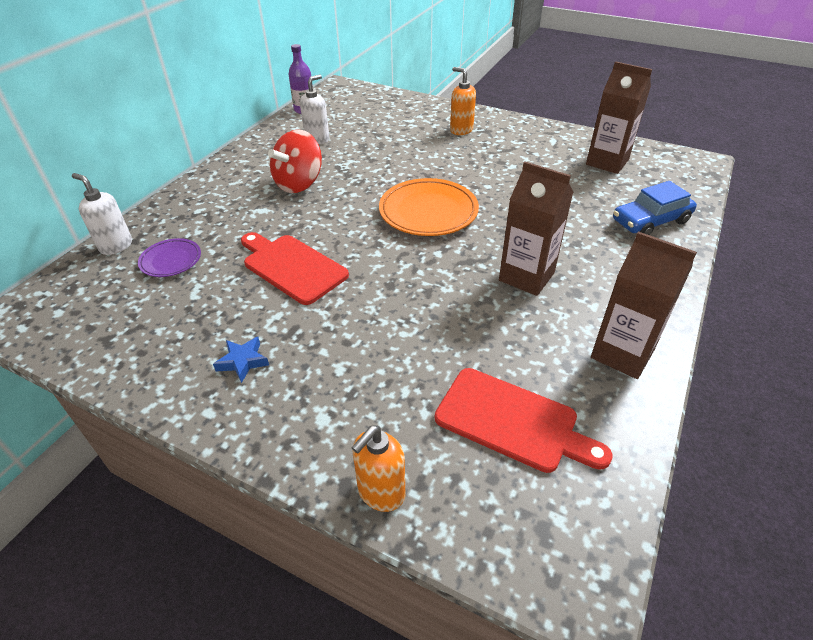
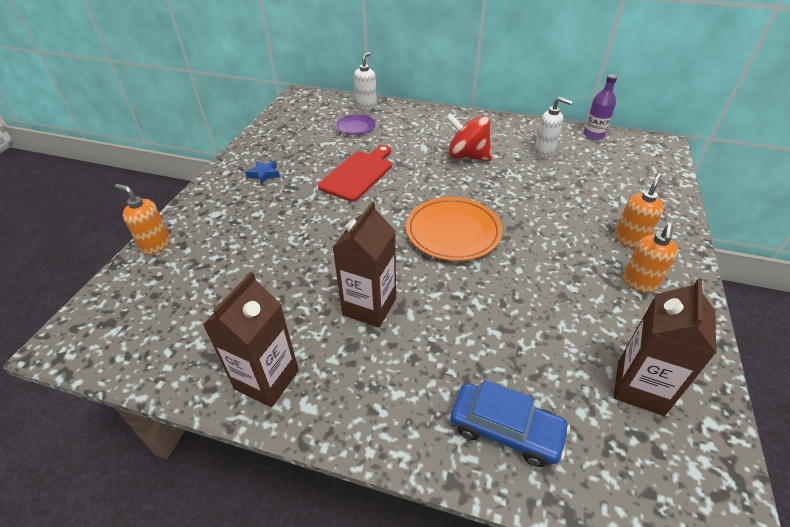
camera: 80 degrees right, 0 degrees up
red cutting board [435,368,613,473] -> none
blue car [613,181,697,235] -> blue car turned 150 degrees clockwise [450,380,570,467]
none -> orange soap dispenser [623,224,678,293]

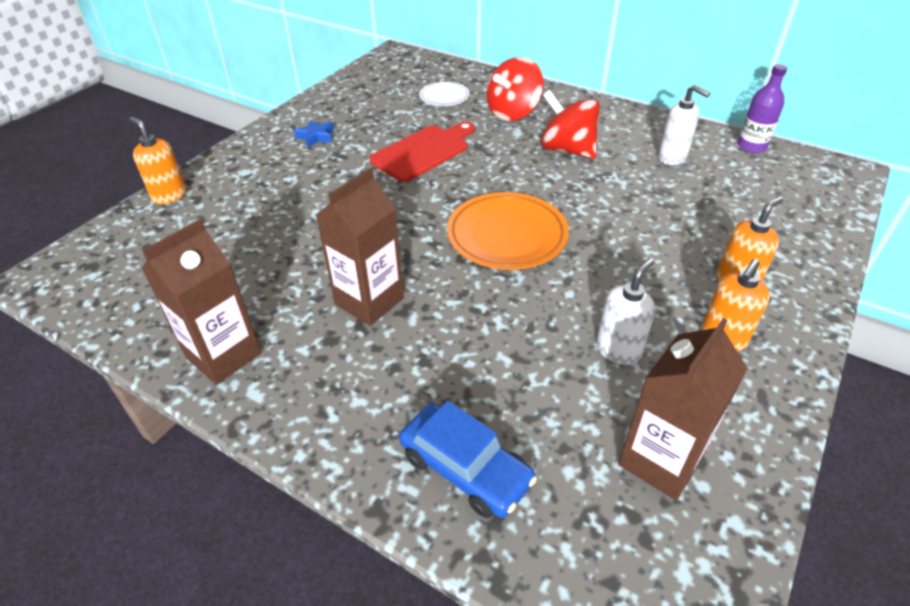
camera: 15 degrees right, 0 degrees up
purple plate [335,114,376,135] -> white plate [419,82,470,106]
white soap dispenser [354,52,377,110] -> white soap dispenser moved to [596,258,655,365]
none -> red spinning top [487,57,544,121]

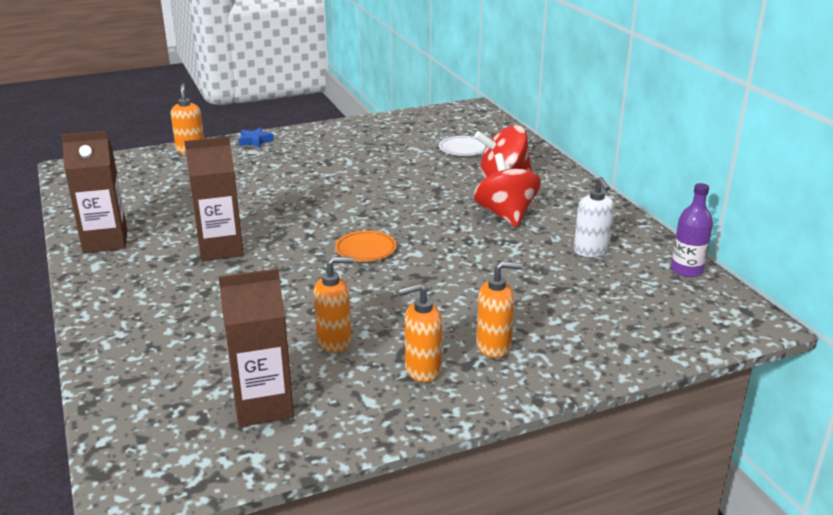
camera: 35 degrees right, 15 degrees down
blue star [294,120,334,147] -> blue star moved to [239,128,274,148]
red cutting board [369,122,475,182] -> none
blue car [399,401,537,518] -> none
orange plate [447,192,569,270] -> orange plate [335,231,397,262], size x0.55
white soap dispenser [596,258,655,365] -> orange soap dispenser [314,257,354,353]

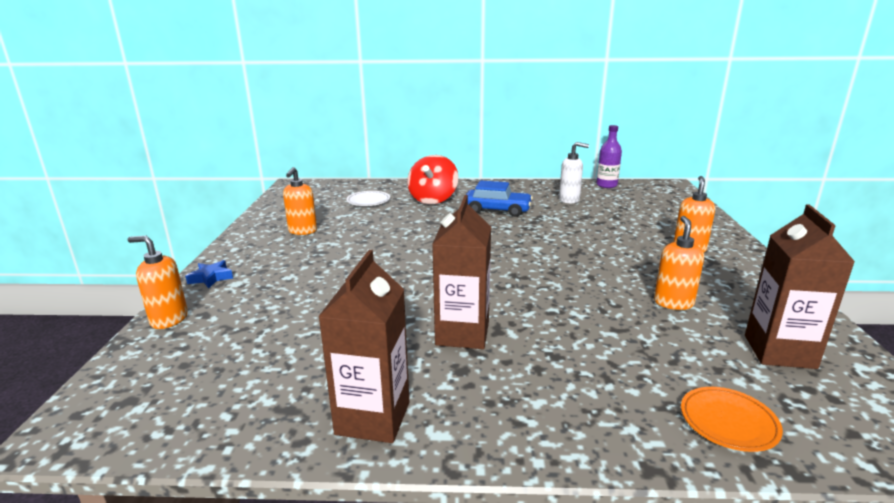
camera: 65 degrees left, 5 degrees down
orange plate [335,231,397,262] -> orange plate moved to [681,387,783,452]
orange soap dispenser [398,283,442,382] -> orange soap dispenser moved to [283,167,317,235]
red spinning top [473,153,541,227] -> blue car [466,180,533,217]

